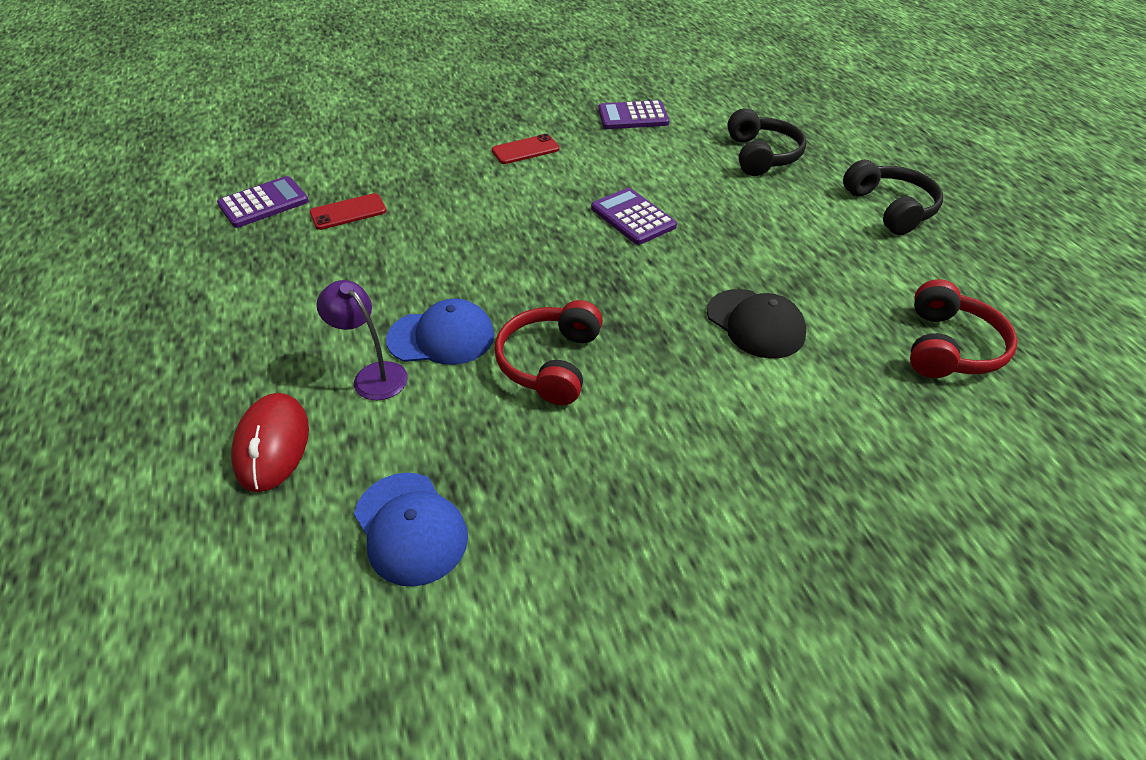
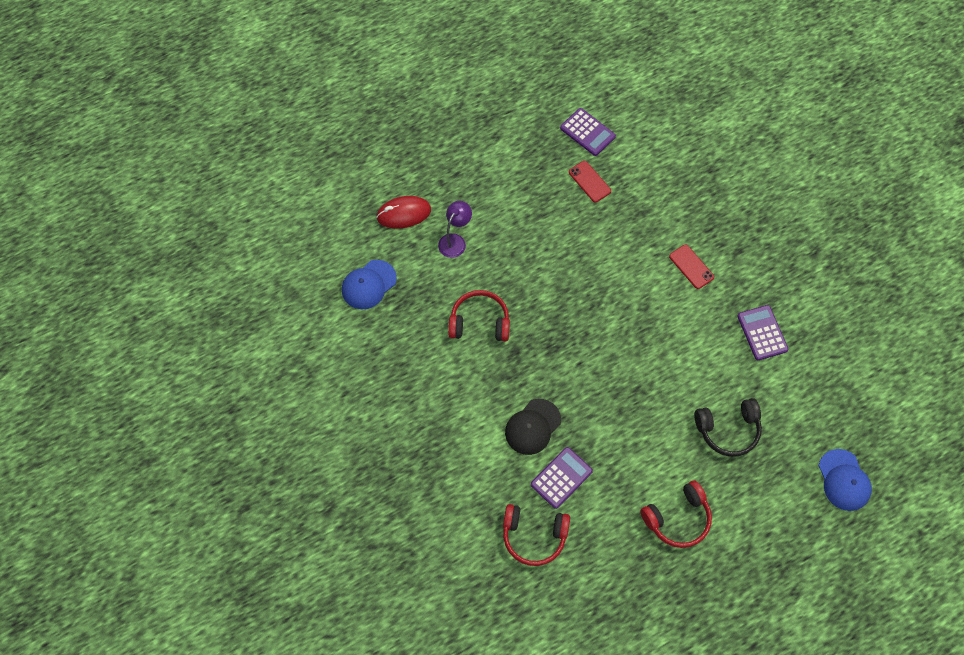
camera: 80 degrees right, 20 degrees up
blue cap [386,299,495,365] -> blue cap moved to [819,449,872,511]
purple calculator [591,188,677,245] -> purple calculator moved to [531,447,593,509]
black headphones [843,160,943,235] -> red headphones [641,480,712,548]

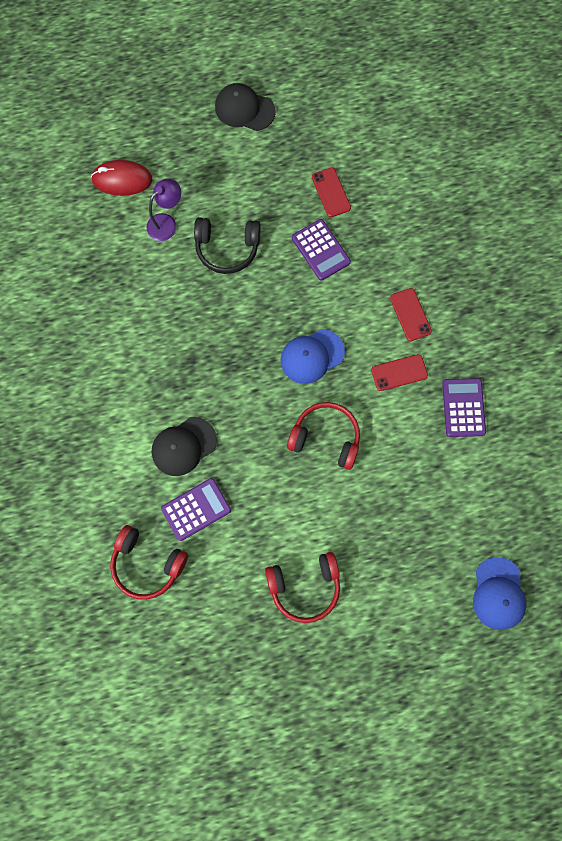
camera: 15 degrees right, 10 degrees up
blue cap [342,260,397,309] -> blue cap moved to [281,329,345,384]
red headphones [448,290,510,341] -> red headphones moved to [287,402,360,470]
purple calculator [560,108,616,156] -> purple calculator moved to [292,219,351,281]
black headphones [694,398,762,457] -> black headphones moved to [194,217,261,274]
none -> black cap [215,83,276,131]
none -> red phone [371,354,428,391]

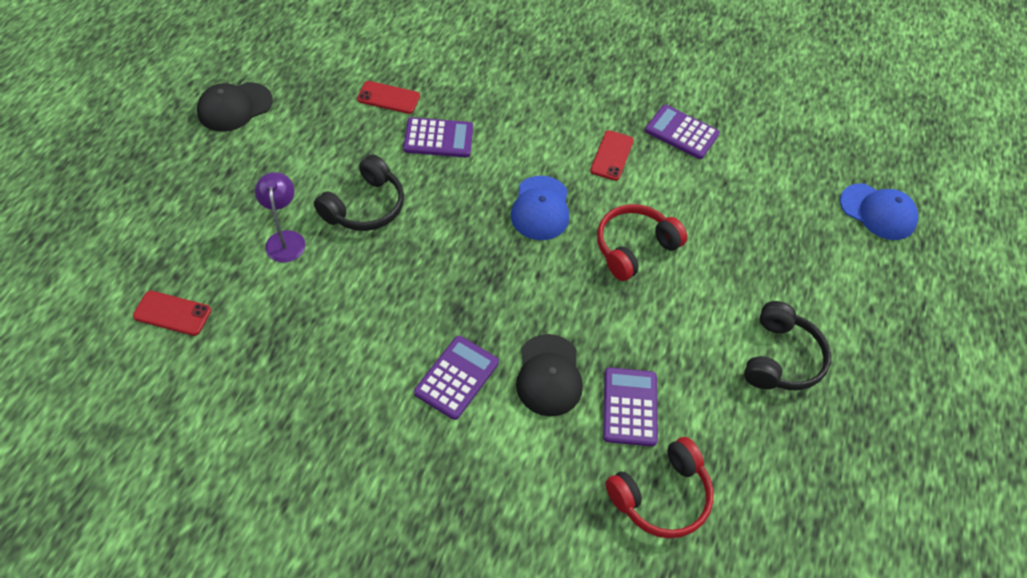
camera: 60 degrees left, 20 degrees down
red mouse [91,160,153,196] -> none
red headphones [265,552,340,623] -> black headphones [744,301,831,390]
red phone [390,288,432,341] -> red phone moved to [133,291,211,336]
none -> purple calculator [414,336,499,420]

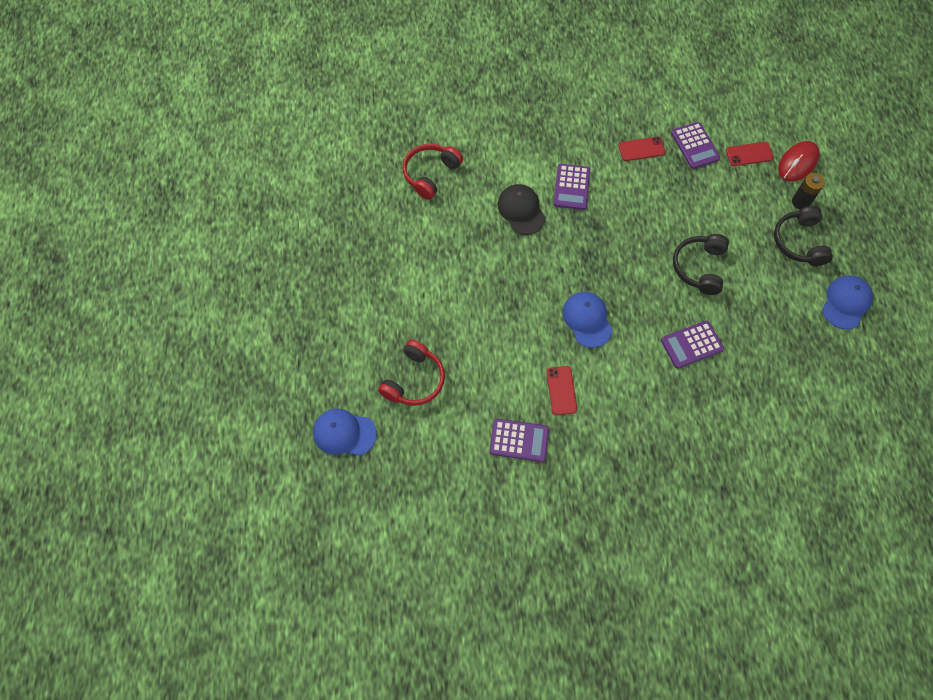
camera: 160 degrees right, 10 degrees up
black cap [197,82,273,132] -> blue cap [822,275,873,329]
purple lamp [255,172,305,262] -> none
red phone [357,81,420,114] -> red phone moved to [618,137,666,161]
red headphones [597,204,687,281] -> red headphones moved to [378,339,445,406]
purple calculator [603,367,658,446] -> purple calculator moved to [671,122,720,169]
black headphones [744,301,831,390] -> black headphones moved to [774,206,833,266]
none -> red mouse [778,141,820,182]
none -> black battery [792,173,825,210]

